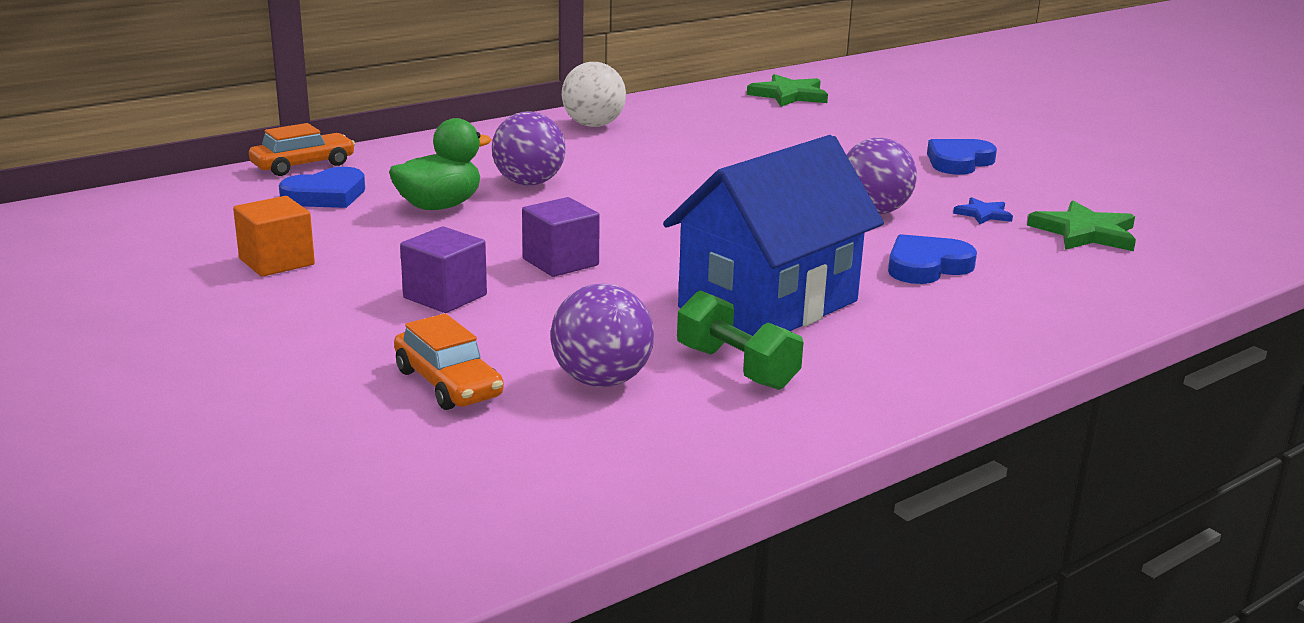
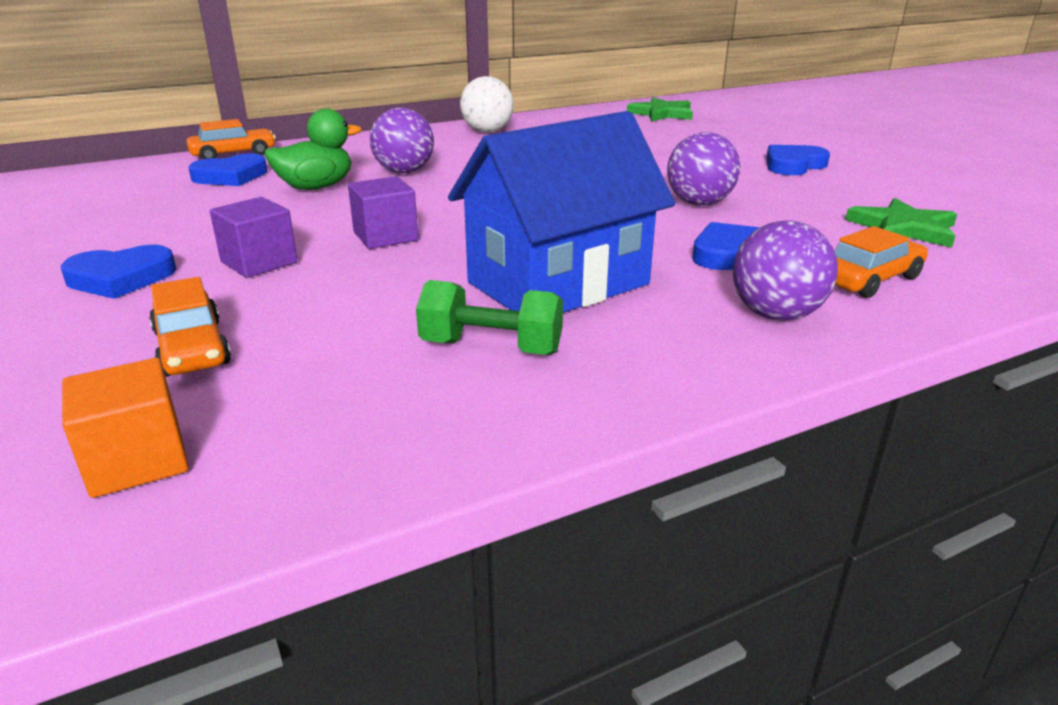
camera: 10 degrees right, 5 degrees up
orange cube [233,196,315,277] -> orange cube moved to [62,358,189,498]
purple ball [550,284,654,387] -> purple ball moved to [733,220,838,321]
green dumbbell [677,290,804,390] -> green dumbbell turned 45 degrees counterclockwise [416,280,563,355]
blue star [953,197,1013,224] -> none
none -> blue heart [61,245,177,299]
none -> orange car [835,226,928,298]

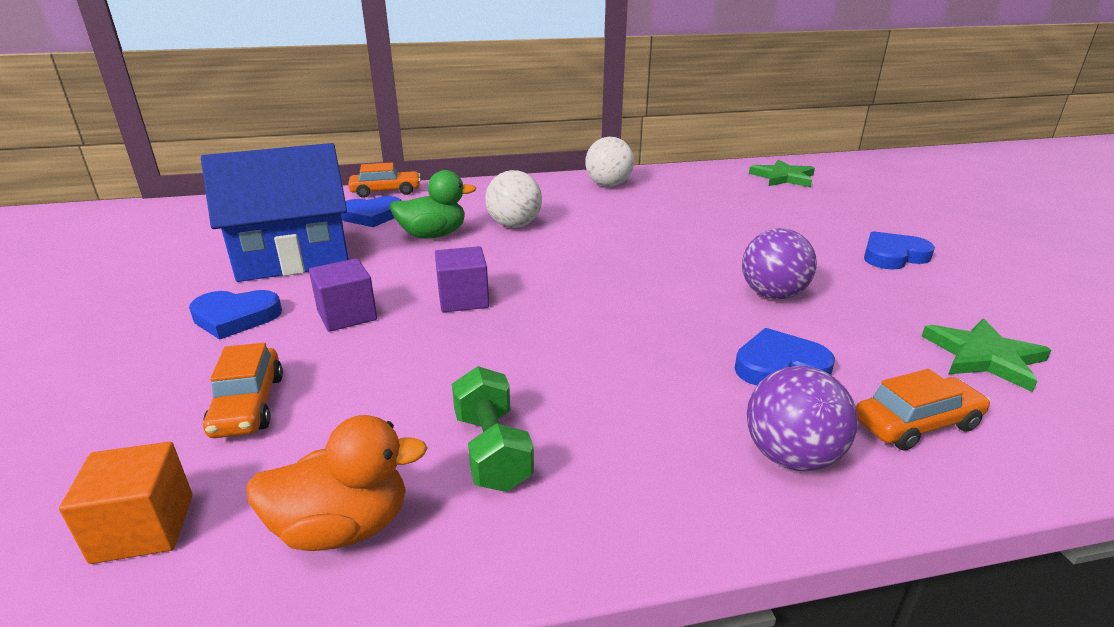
camera: 15 degrees right, 0 degrees up
purple ball [370,108,434,173] -> white ball [485,170,542,228]
green dumbbell [416,280,563,355] -> green dumbbell turned 45 degrees clockwise [452,366,534,492]
blue house [448,111,675,313] -> blue house moved to [201,143,349,282]
none -> orange duck [246,415,428,551]

